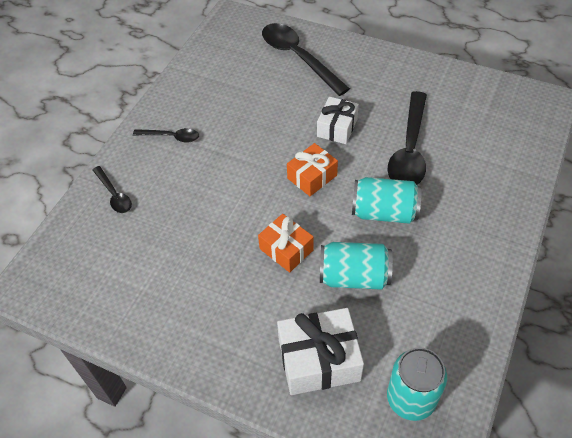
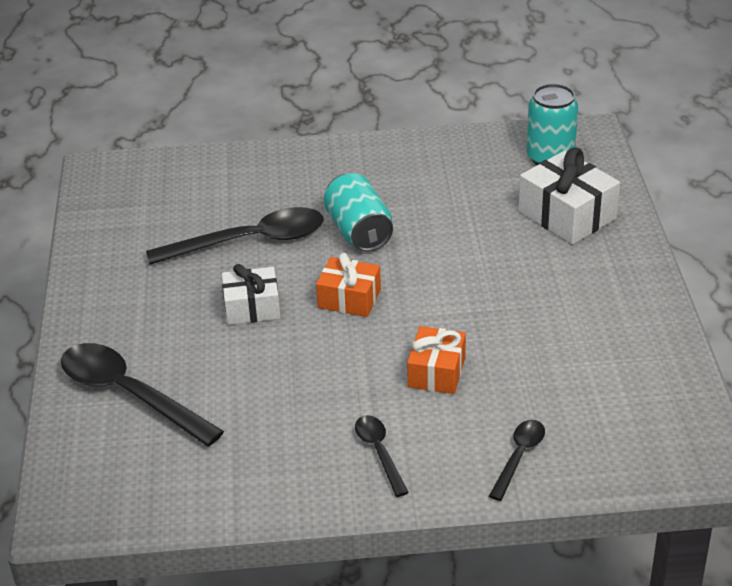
camera: 120 degrees left, 15 degrees down
orange gift [258,214,314,272] -> orange gift moved to [407,326,466,394]
black spoon [262,23,350,96] -> black spoon turned 105 degrees clockwise [61,343,224,447]
turquoise can [320,242,393,290] -> none

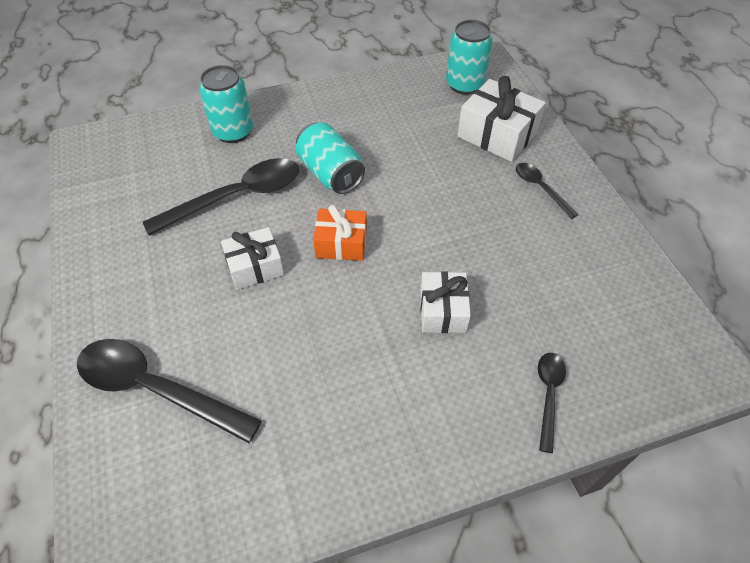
camera: 15 degrees left, 15 degrees up
black spoon [355,415,409,497] -> black spoon moved to [516,163,579,219]
orange gift [407,326,466,394] -> white gift [420,271,471,333]
none -> turquoise can [199,65,253,143]

